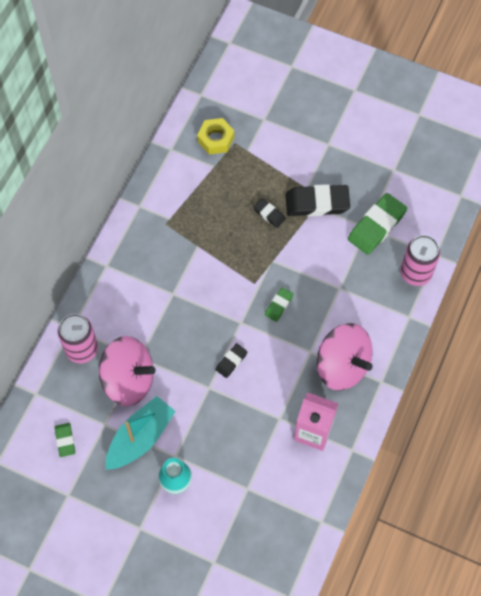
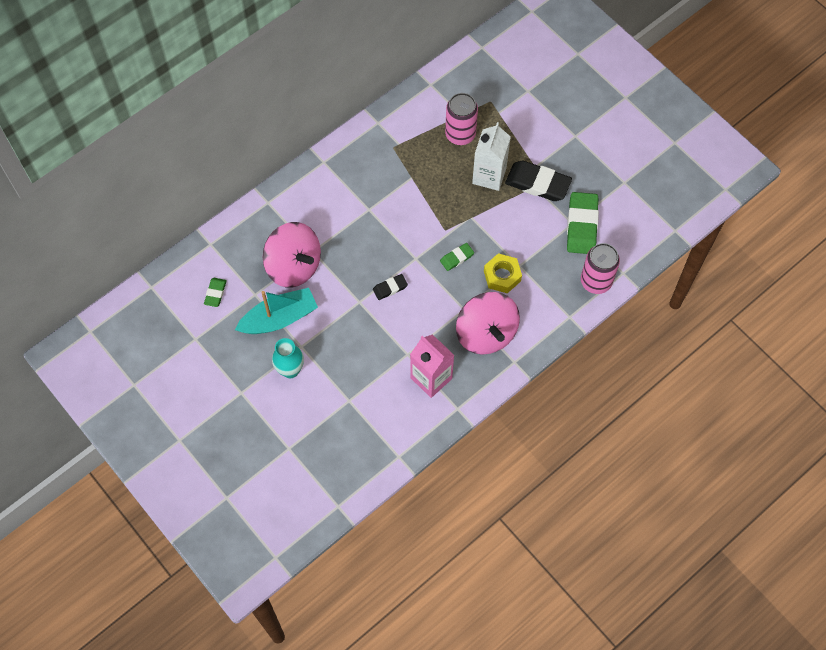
camera: 25 degrees right, 0 degrees up
pink can [58,314,98,363] -> pink can moved to [445,93,478,145]
yellow nut [197,118,234,155] -> yellow nut moved to [484,253,522,293]
black eraser [253,198,286,228] -> white carton [472,122,511,191]
green eraser [348,193,407,255] -> green eraser turned 60 degrees counterclockwise [567,192,599,254]

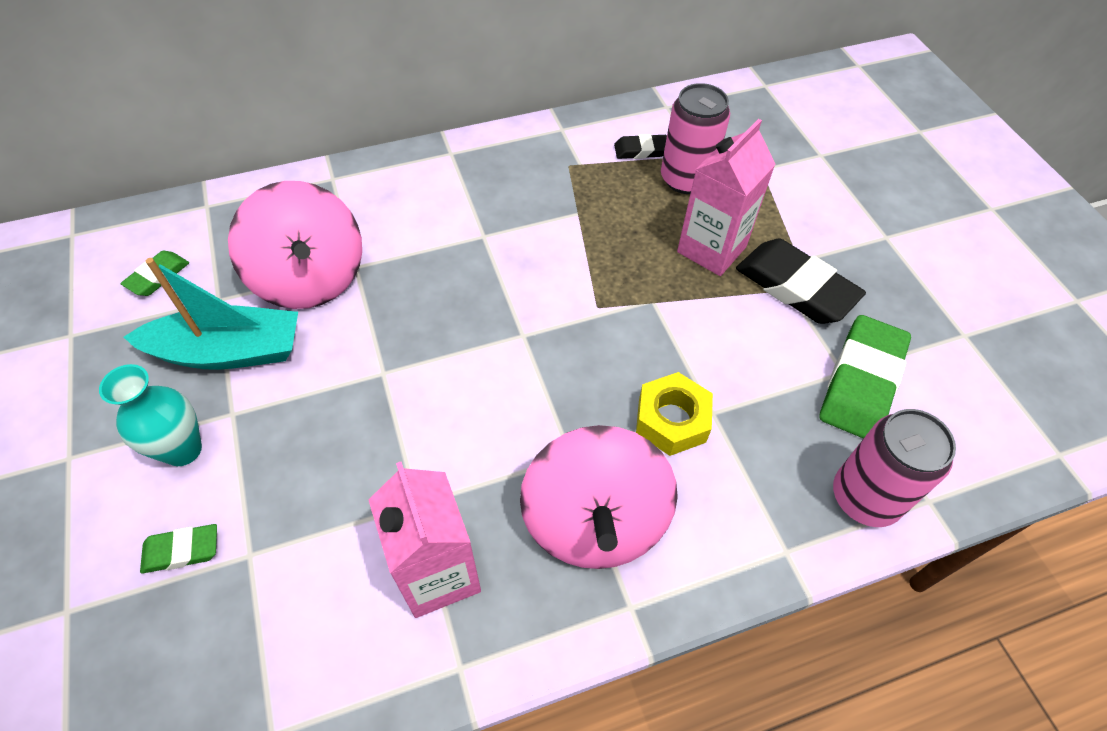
camera: 20 degrees right, 10 degrees down
black eraser [373,274,408,300] -> black eraser moved to [614,134,667,159]
green eraser [440,243,474,271] -> green eraser moved to [140,524,217,574]
white carton [472,122,511,191] -> pink carton [677,119,776,276]

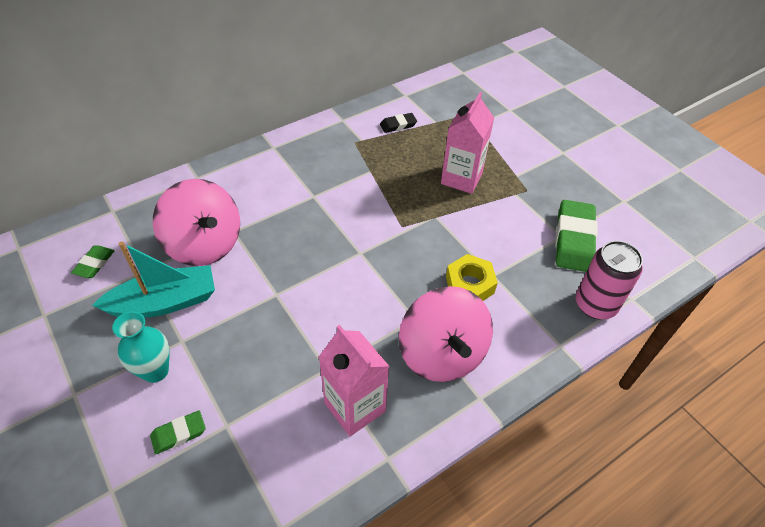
camera: 15 degrees left, 5 degrees down
pink can [661,83,730,194] -> none
black eraser [736,239,866,324] -> none

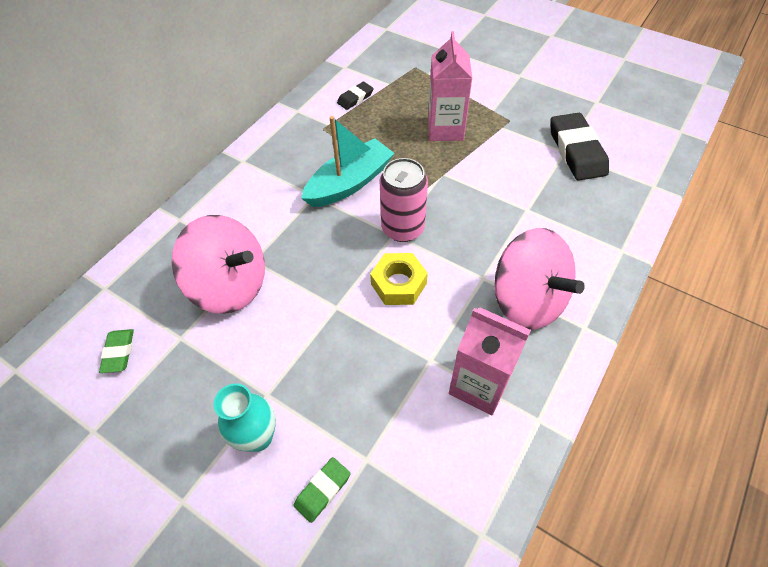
camera: 20 degrees left, 5 degrees up
turquoise boat [92,242,215,318] -> turquoise boat moved to [301,116,395,207]
yellow nut [446,254,498,301] -> yellow nut moved to [370,253,428,305]
green eraser [555,200,597,272] -> black eraser [550,113,609,181]
pink can [576,241,643,319] -> pink can moved to [380,158,428,242]

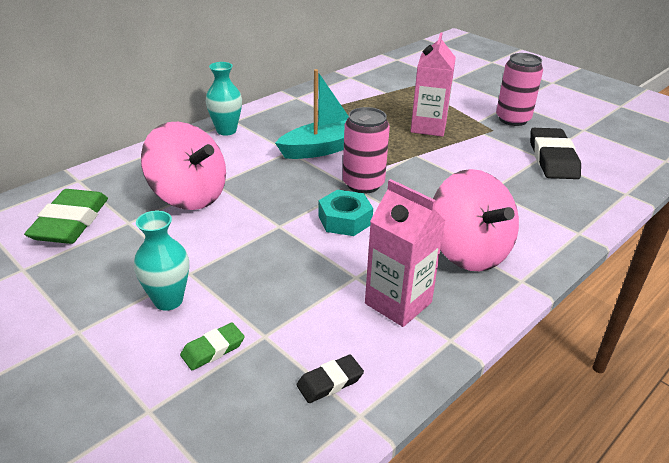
camera: 10 degrees right, 20 degrees down
green eraser [99,329,134,373] -> green eraser [24,189,108,244], size x1.94
black eraser [337,82,373,110] -> black eraser moved to [296,355,364,403]
yellow nut [370,253,428,305] -> turquoise nut [318,190,373,236]
none -> turquoise vase [206,62,242,136]
none -> pink can [496,53,543,126]

